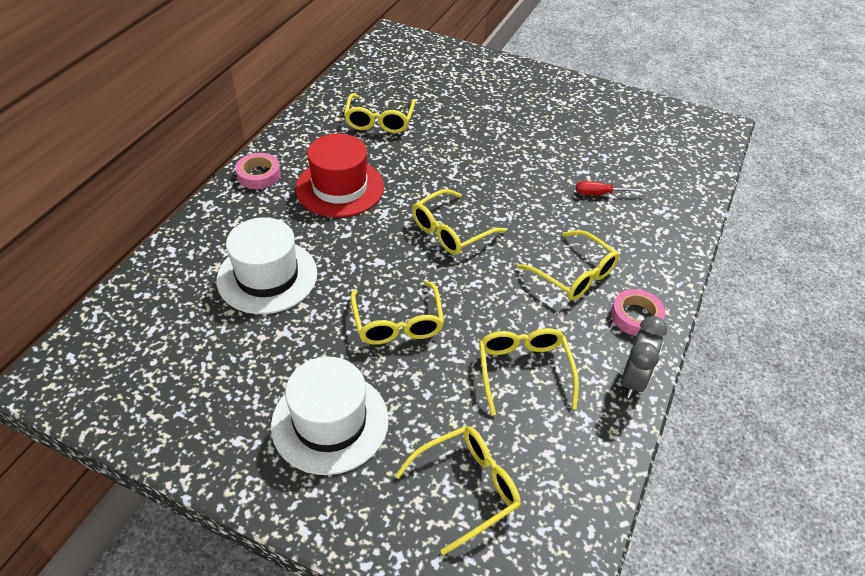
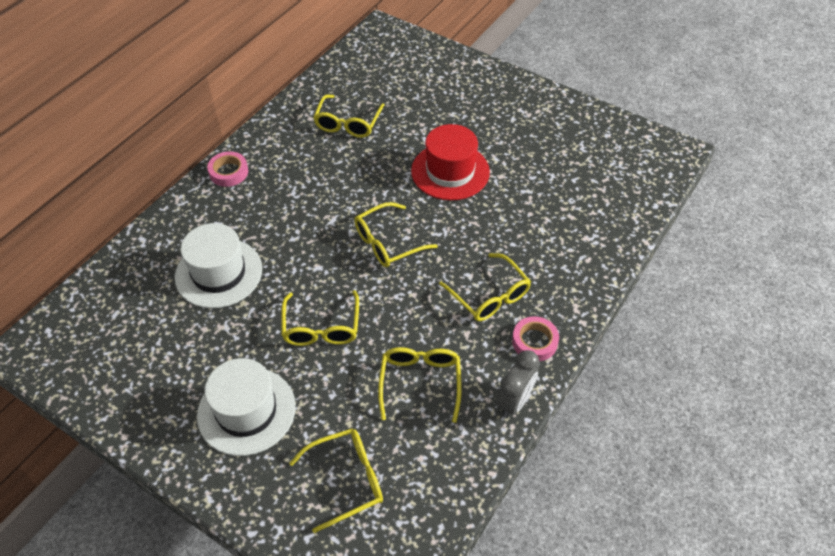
camera: 10 degrees right, 5 degrees up
red hat [295,134,384,217] -> red hat moved to [411,124,490,200]
red screwdriver [576,181,647,195] -> none

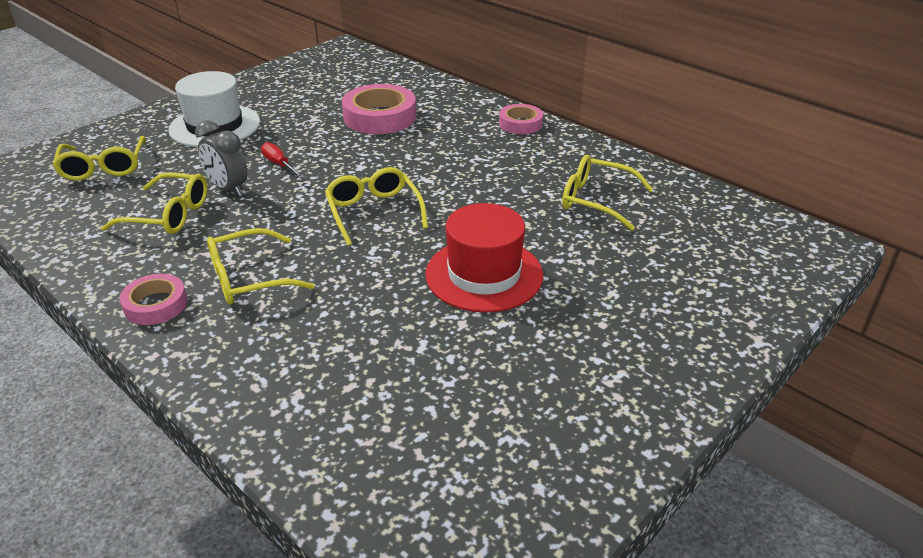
camera: 100 degrees right, 15 degrees down
white hat [175,223,262,308] -> pink tape [342,84,416,134]
yellow glasses [281,290,359,346] -> red screwdriver [261,142,304,178]
grey clock [497,350,540,418] -> grey clock moved to [195,120,248,196]

